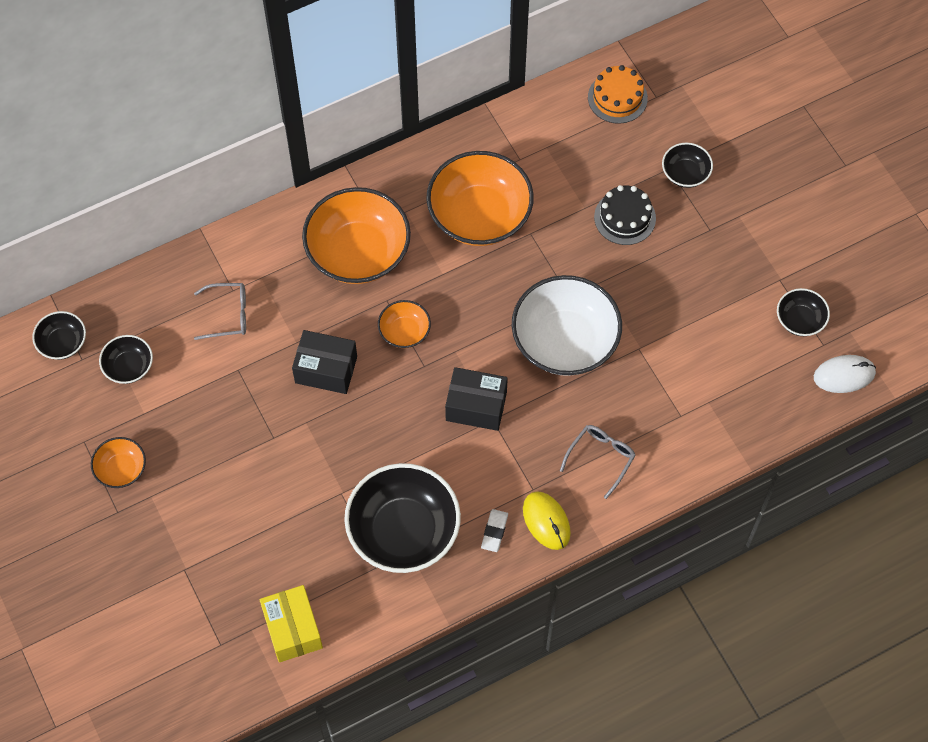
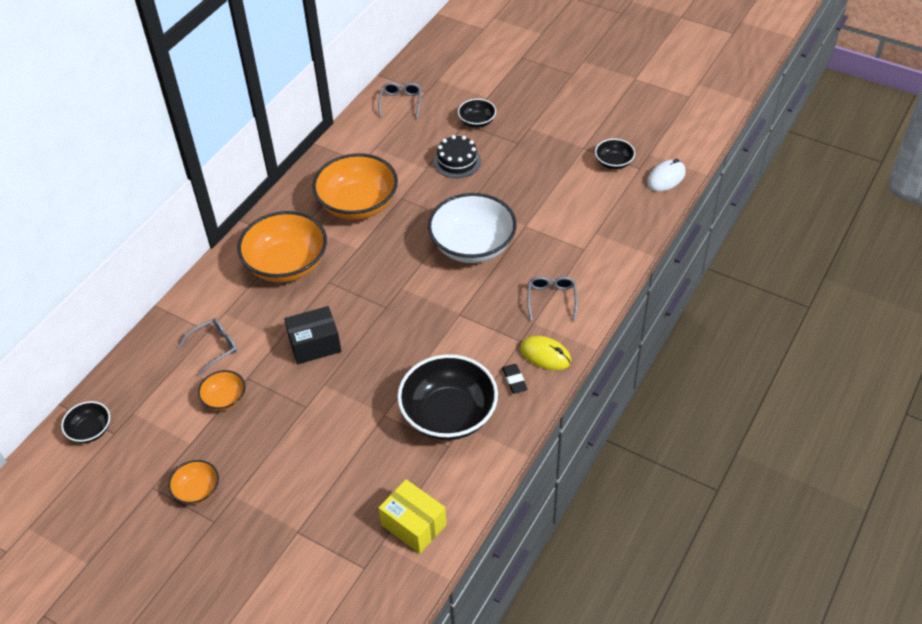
camera: 30 degrees left, 15 degrees down
black bowl [99,335,153,384] -> none
orange bowl [378,300,431,348] -> orange bowl moved to [198,370,245,411]
black box [445,367,508,431] -> none
white eraser [481,509,508,552] -> black eraser [502,364,528,394]
orange cake [588,65,648,124] -> grey glasses [378,82,422,118]

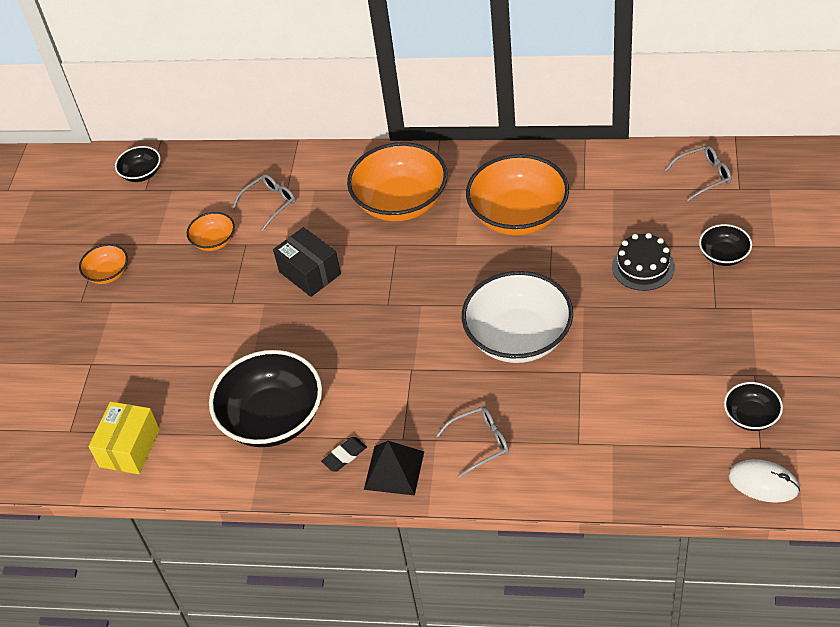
camera: 70 degrees right, 0 degrees up
grey glasses [178,318,237,376] -> grey glasses turned 75 degrees counterclockwise [232,174,296,231]
yellow mouse [520,336,571,370] -> black pyramid [364,441,424,496]

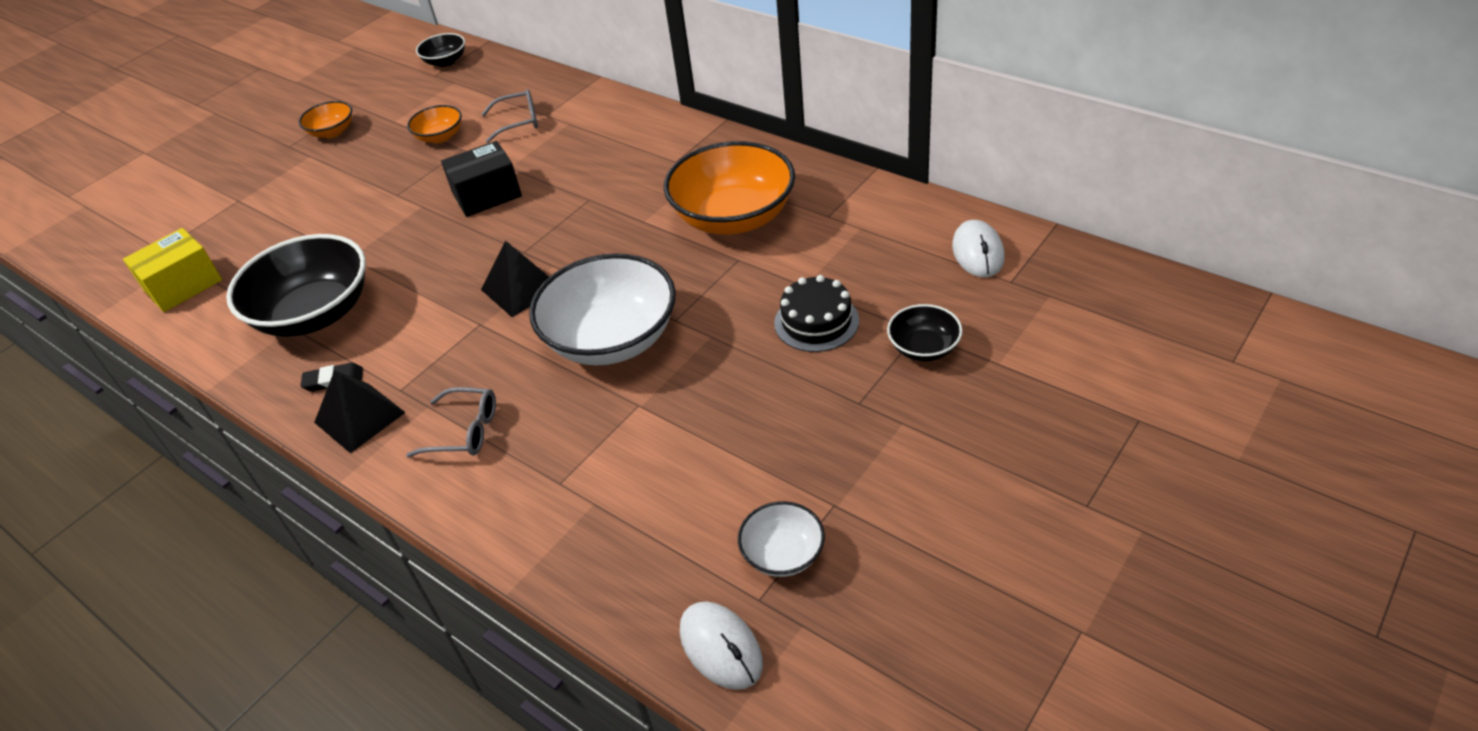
camera: 30 degrees right, 5 degrees down
black box [273,227,341,297] -> black box turned 75 degrees clockwise [441,141,522,217]
orange bowl [347,142,448,221] -> none
grey glasses [665,145,732,201] -> white mouse [952,220,1004,277]
black bowl [724,382,783,431] -> white bowl [738,501,825,577]
none -> black pyramid [481,240,549,317]

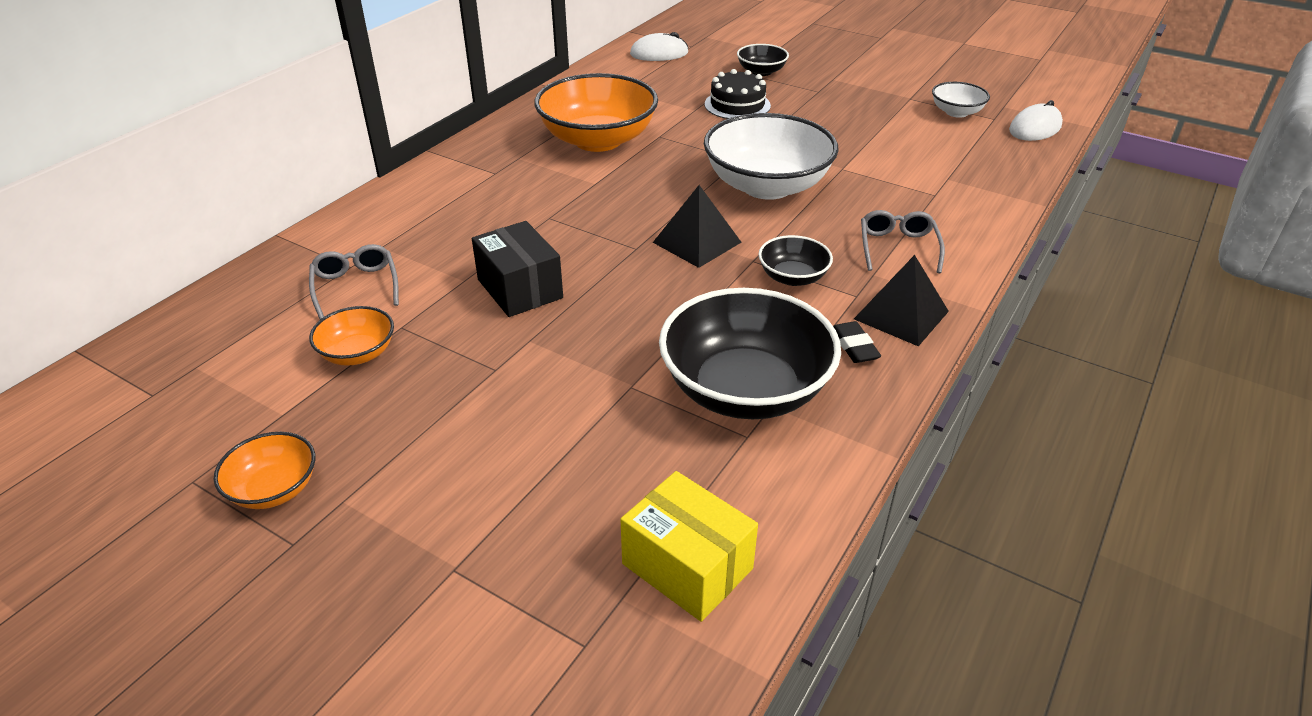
camera: 100 degrees left, 5 degrees down
black bowl [416,33,465,67] -> black bowl moved to [758,235,833,286]

